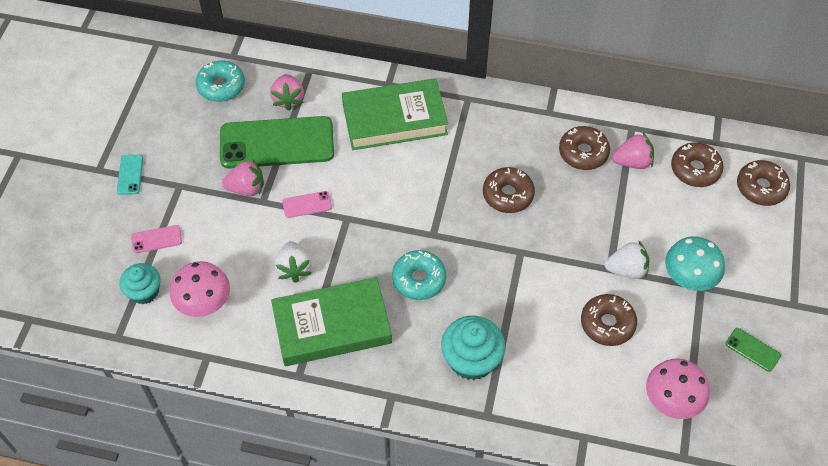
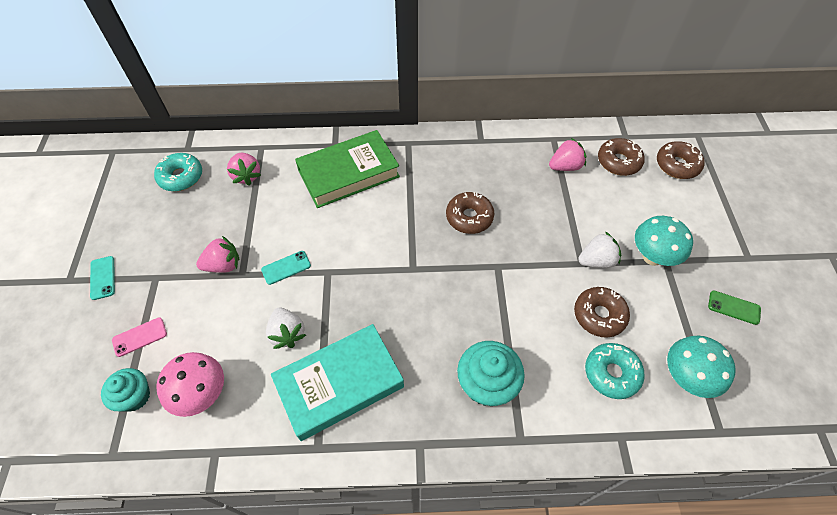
camera: 15 degrees left, 0 degrees up
green phone [220,116,334,169] -> none
green book [271,277,392,366] -> turquoise book [271,324,404,441]
pink phone [282,191,332,218] -> turquoise phone [261,251,311,285]
turquoise donut [392,250,446,300] -> turquoise donut moved to [585,343,645,399]
brown donut [559,126,610,170] -> none
pink mushroom [646,359,710,419] -> turquoise mushroom [667,335,736,398]

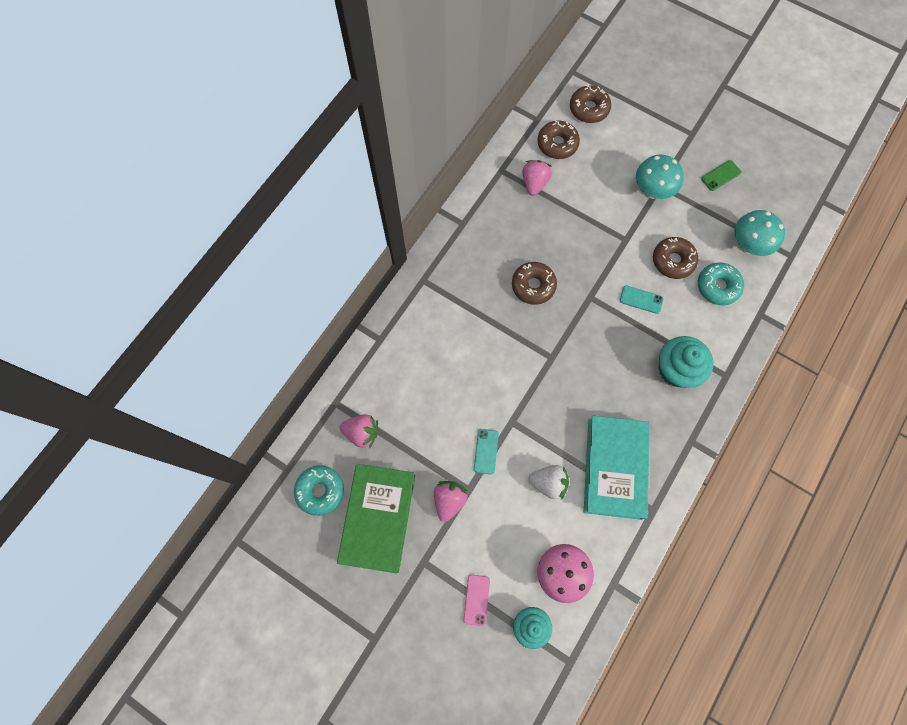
camera: 55 degrees left, 15 degrees up
turquoise phone [90,256,115,300] -> turquoise phone moved to [620,286,664,314]
green book [295,130,400,208] -> green book moved to [337,464,415,574]
white strawberry [578,231,621,268] -> none

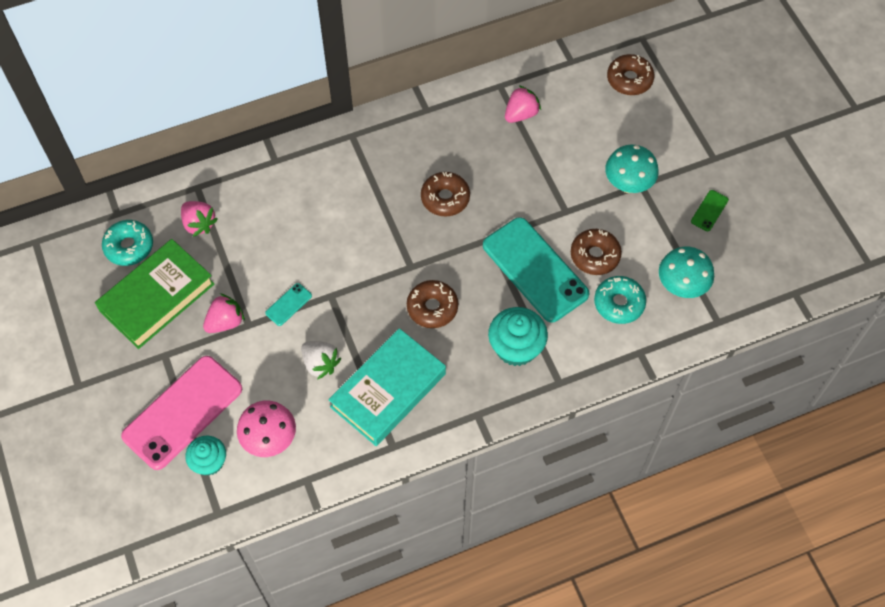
camera: 35 degrees right, 10 degrees down
pink phone [464,575,490,626] -> pink phone [121,356,242,470], size x2.45
brown donut [537,120,580,159] -> brown donut moved to [407,280,458,328]
turquoise phone [620,286,664,314] -> turquoise phone [483,217,590,322], size x2.45
green phone [701,160,741,191] -> green phone turned 60 degrees counterclockwise [691,190,729,231]

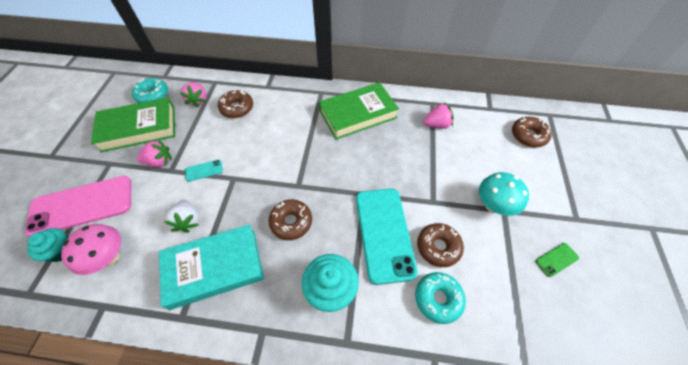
camera: 30 degrees right, 5 degrees down
brown donut [421,172,470,216] -> brown donut moved to [218,90,253,118]
turquoise mushroom [659,246,714,298] -> none
none -> green book [319,82,399,140]

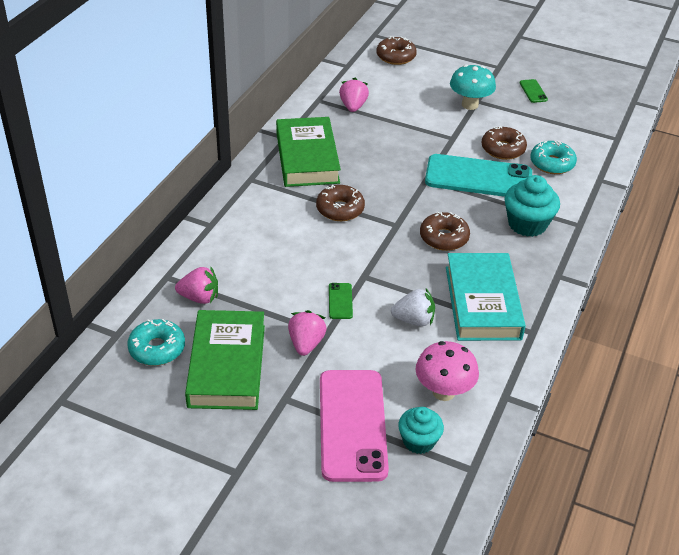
camera: 75 degrees left, 15 degrees down
turquoise phone [185,160,223,182] -> green phone [329,283,353,319]
brown donut [218,90,253,118] -> brown donut moved to [316,185,365,221]

